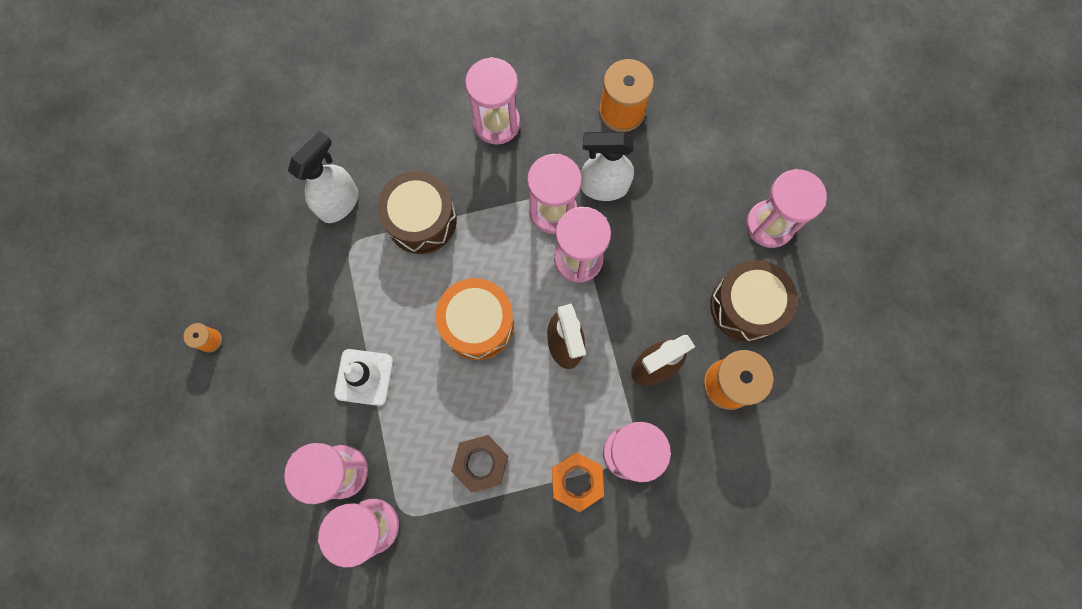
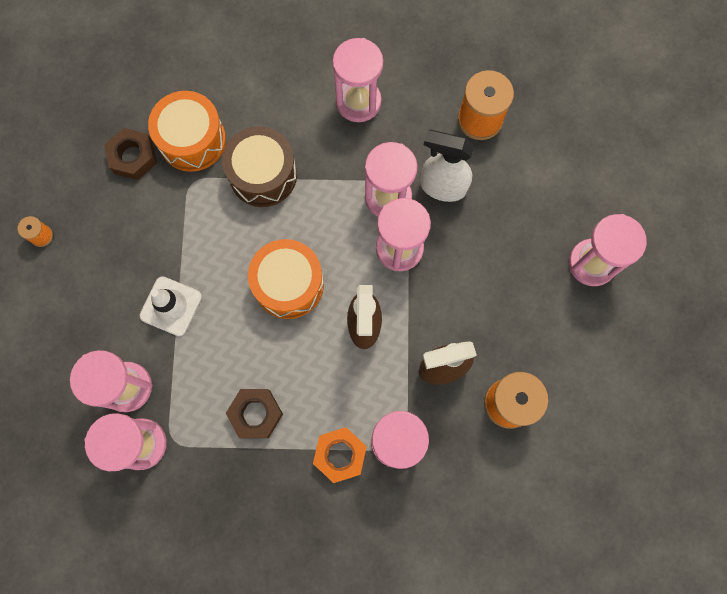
camera: 15 degrees right, 0 degrees up
white spray bottle [288,131,358,223] -> orange drum [148,91,226,172]
brown drum [710,260,797,342] -> none
none -> brown nut [104,128,157,180]

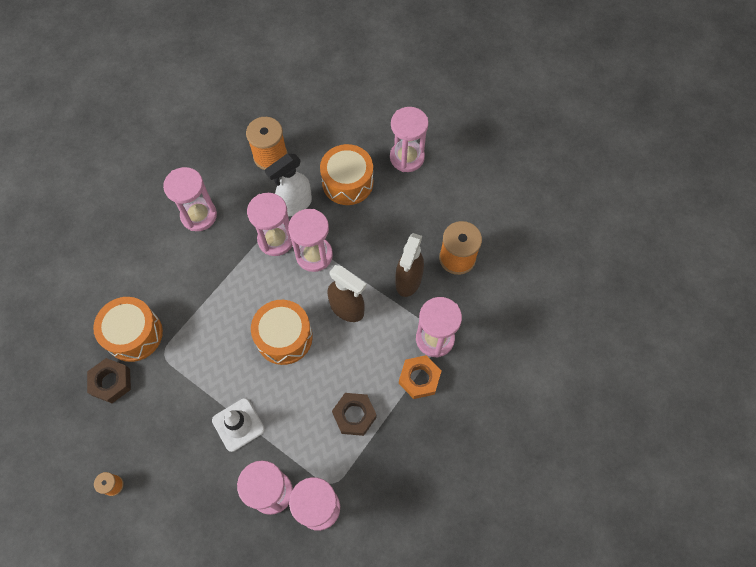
camera: 55 degrees left, 10 degrees down
brown drum [222,126,297,207] -> none
none -> orange drum [320,144,373,205]

